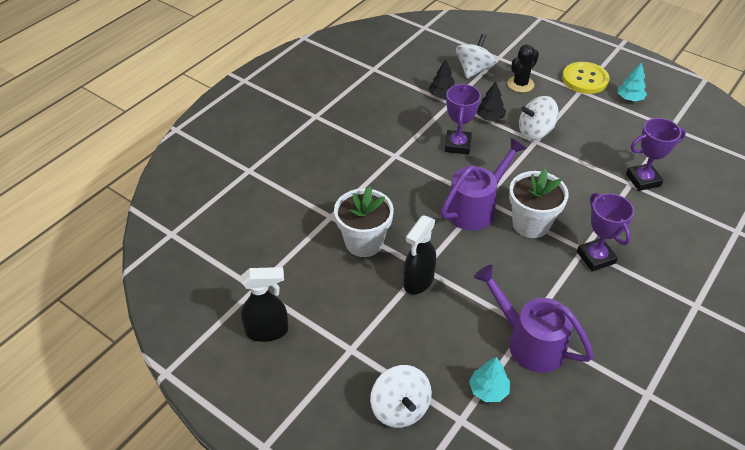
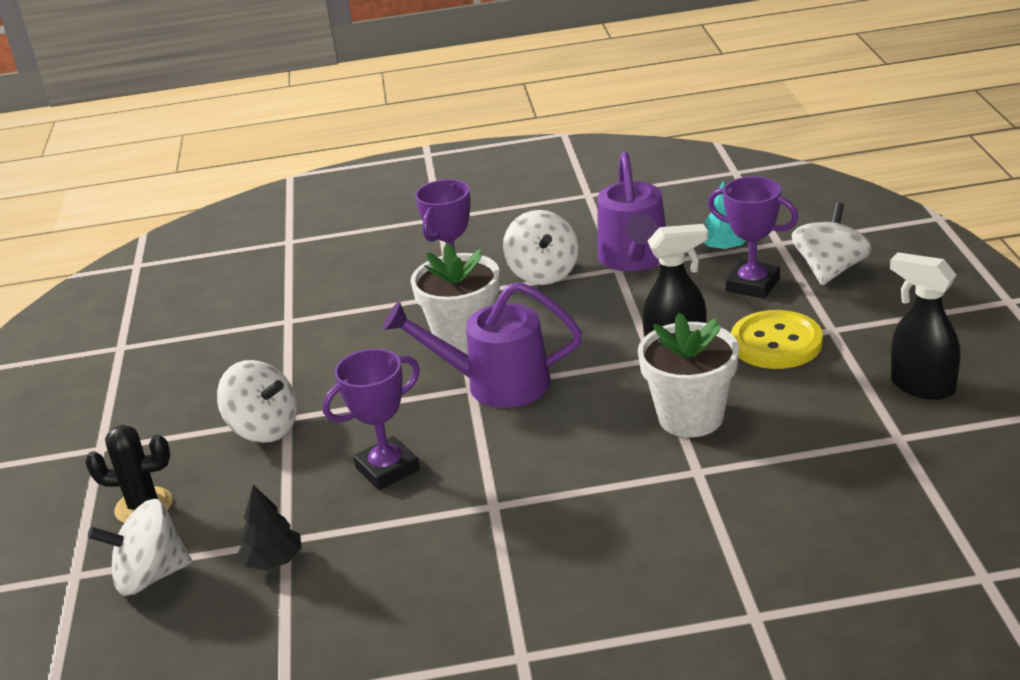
camera: 130 degrees left, 15 degrees down
black tree [477,81,506,121] -> none
yellow button [562,62,610,94] -> yellow button moved to [731,310,823,369]
turquoise tree [618,62,647,101] -> none
purple trophy [626,118,686,191] -> purple trophy moved to [708,176,798,299]
none -> white spinning top [503,210,579,285]

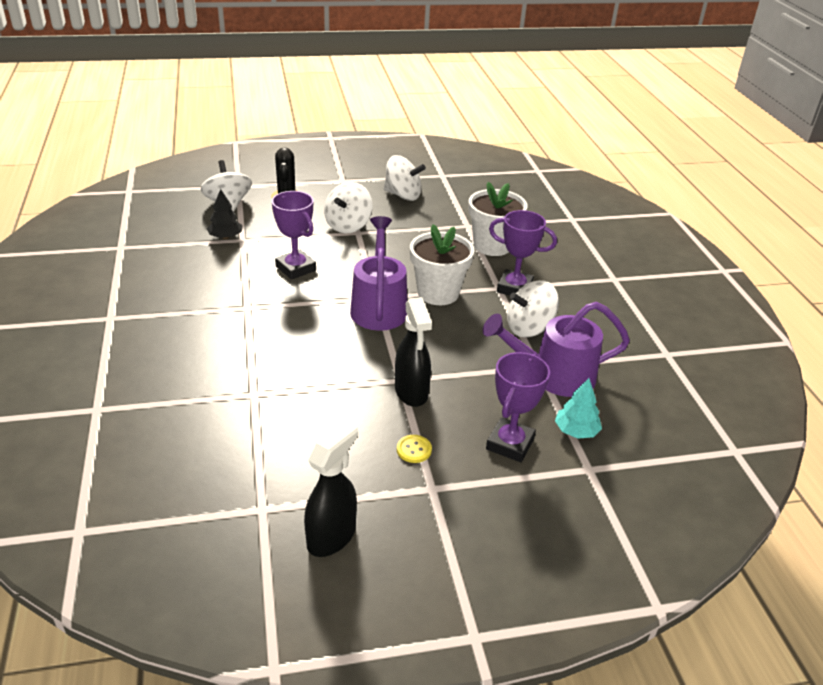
camera: 80 degrees right, 5 degrees up
white flower pot [638,313,739,437] -> white flower pot moved to [468,182,528,256]
yellow button [731,310,823,369] -> yellow button [397,435,432,463], size x0.45
white spinning top [792,203,872,285] -> white spinning top moved to [384,155,426,201]

